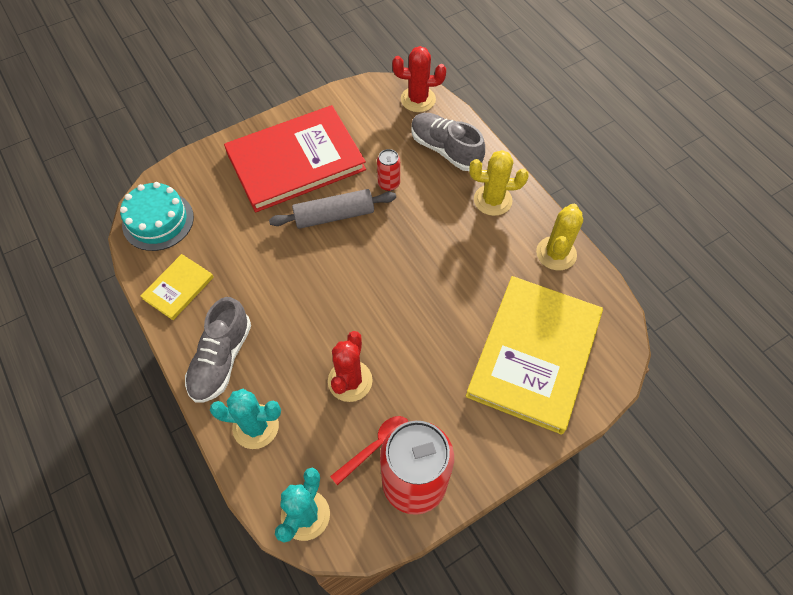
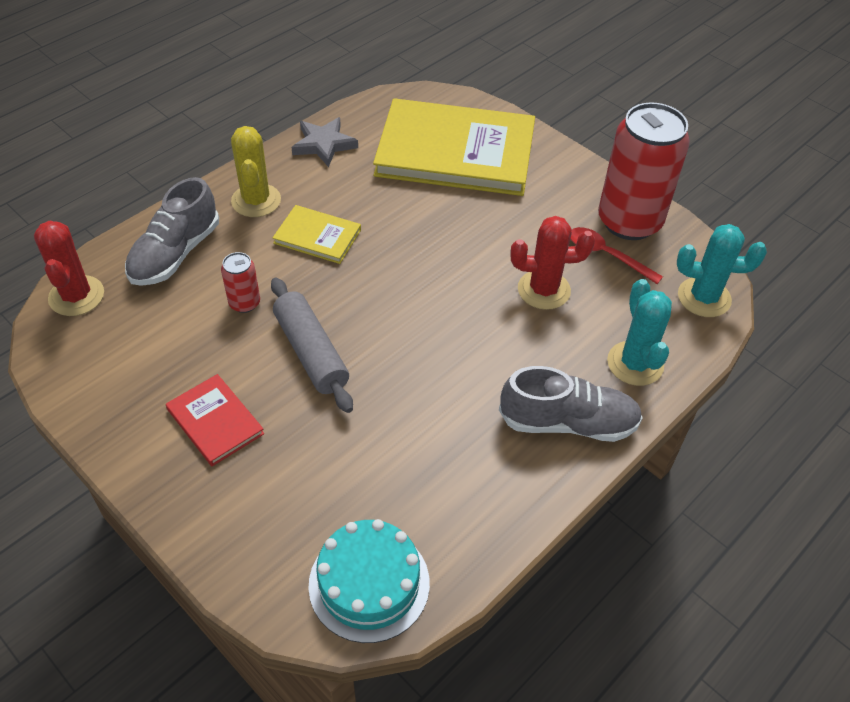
camera: 105 degrees left, 10 degrees down
yellow book [140,254,214,320] -> yellow book moved to [273,205,361,264]
red book [224,105,366,213] -> red book [166,374,264,466], size x0.45
yellow cactus [536,204,583,271] -> grey star [292,117,358,167]

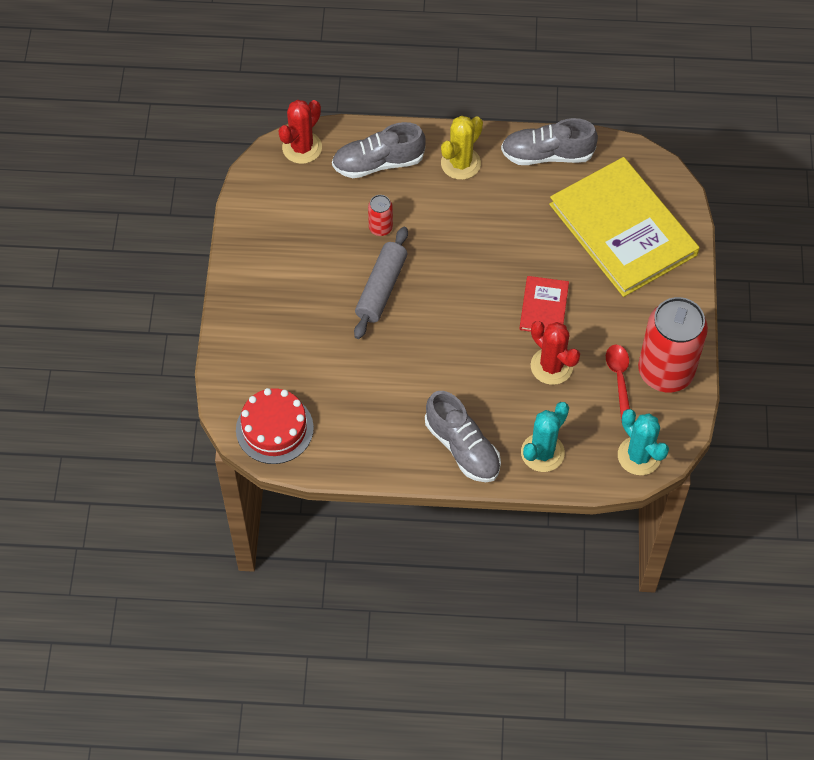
camera: 50 degrees right, 10 degrees up
red book [166,374,264,466] -> red book moved to [519,276,569,332]
yellow book [273,205,361,264] -> none
grey star [292,117,358,167] -> grey shoe [501,118,598,165]
turquoise cake [308,519,430,643] -> red cake [236,388,314,464]

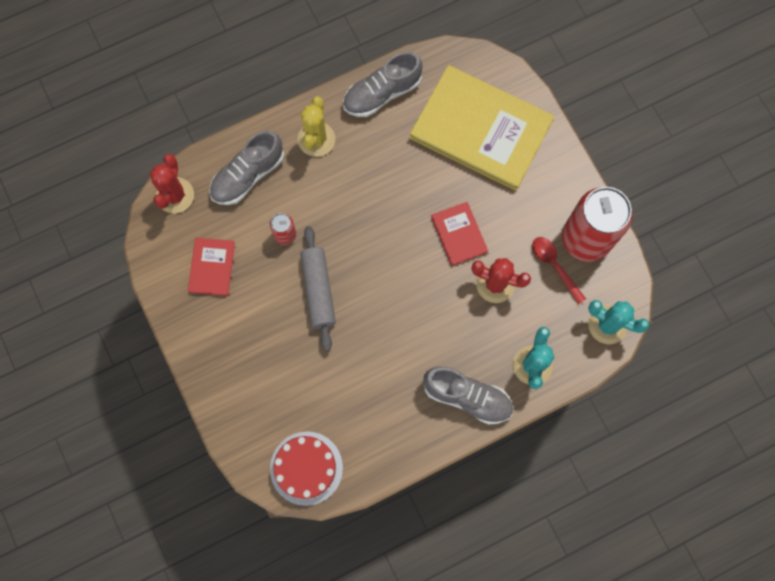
camera: 30 degrees left, 15 degrees up
none -> red book [188,238,235,296]

